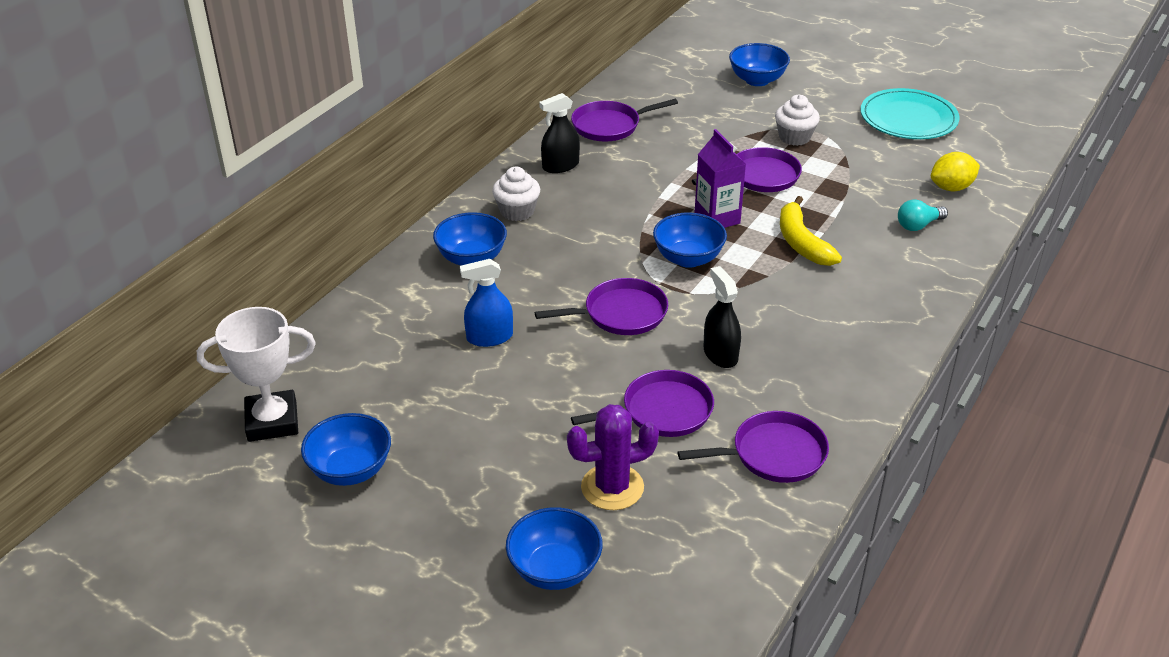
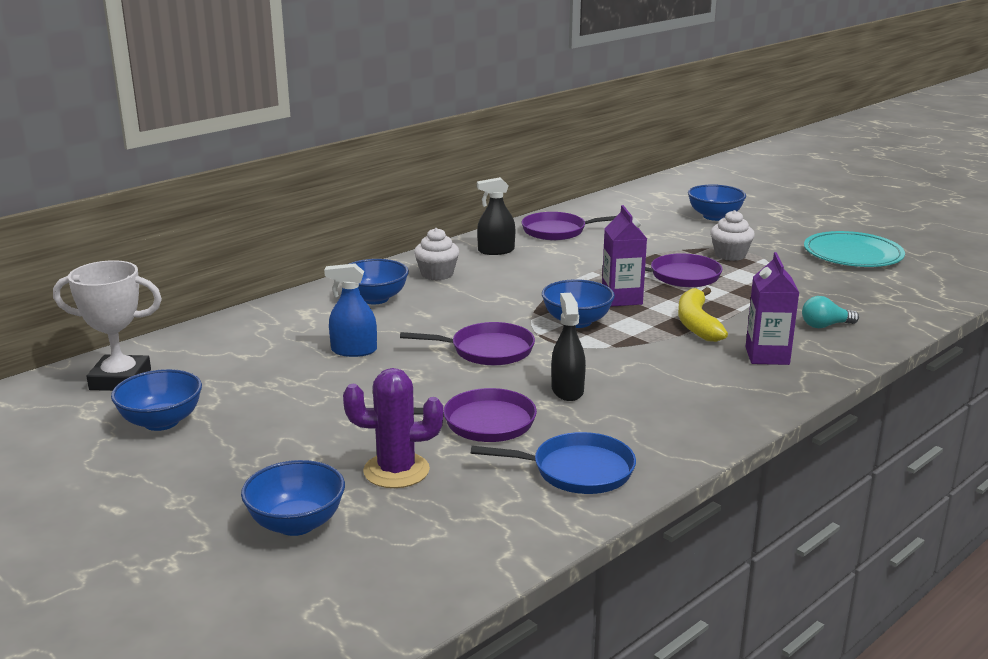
camera: 15 degrees right, 15 degrees down
purple pan [678,411,829,483] -> blue pan [471,432,636,494]
yellow lemon [931,152,980,191] -> none
none -> purple carton [746,252,799,365]

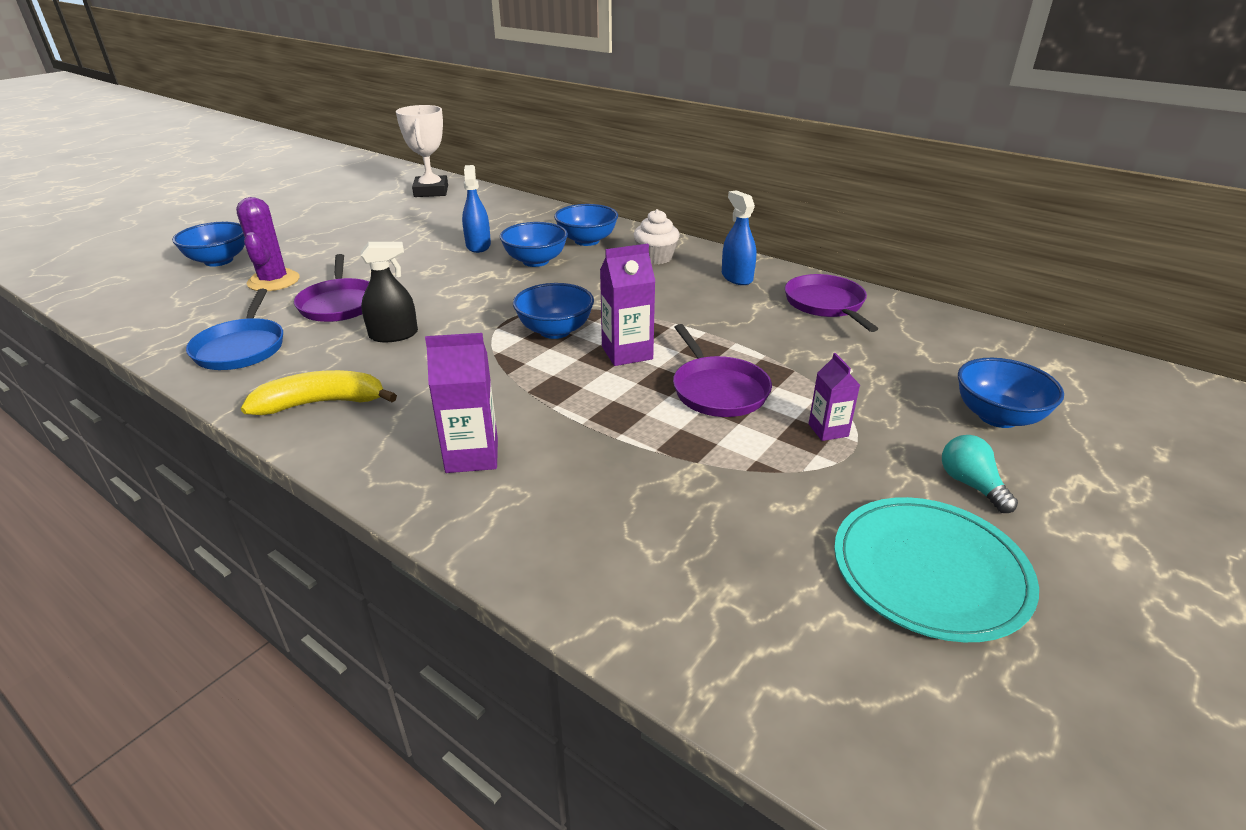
camera: 80 degrees right, 10 degrees up
blue bowl [111,369,202,431] -> blue bowl moved to [500,222,568,267]
purple pan [400,322,535,366] -> none
black spray bottle [477,177,515,255] -> blue spray bottle [722,190,756,285]
yellow banana [678,287,728,342] -> yellow banana moved to [241,370,397,415]
white cupcake [710,210,755,261] -> purple carton [809,353,860,441]
turquoise light bulb [802,296,859,328] -> turquoise light bulb moved to [942,435,1018,513]

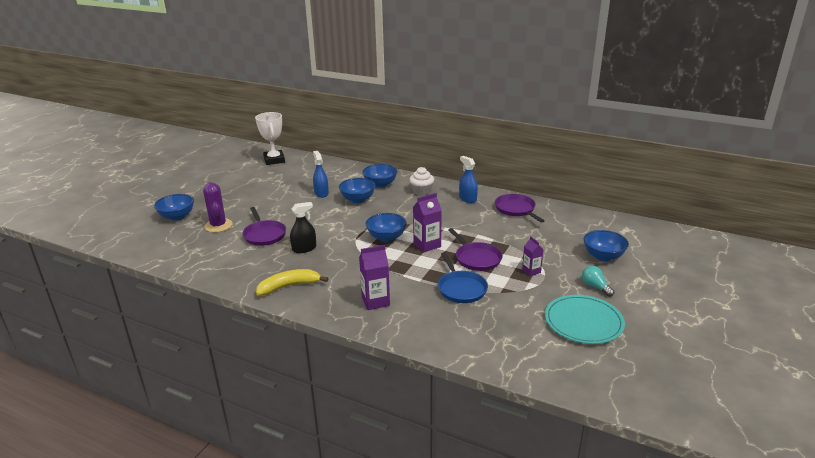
camera: 10 degrees left, 5 degrees down
blue pan [186,289,283,370] -> blue pan moved to [438,252,488,303]

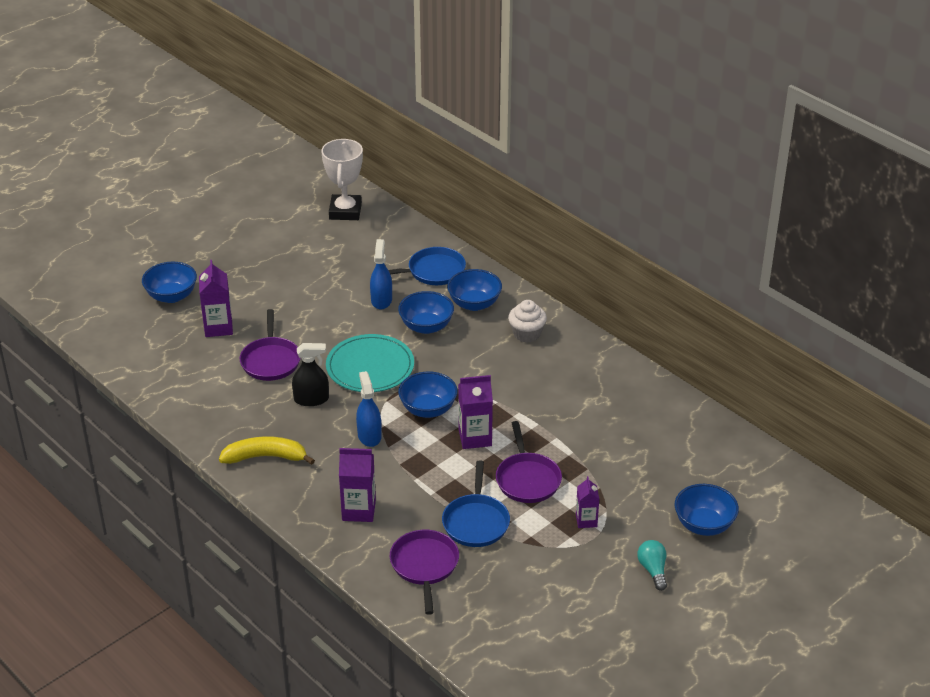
camera: 20 degrees right, 10 degrees up
purple cactus [203,182,233,232] -> purple carton [199,260,233,337]
blue spray bottle [459,156,478,203] -> blue spray bottle moved to [356,371,381,447]
purple pan [495,194,545,223] -> purple pan moved to [390,530,459,615]
turquoise plate [545,295,625,344] -> turquoise plate moved to [326,334,414,392]
none -> blue pan [388,247,466,285]

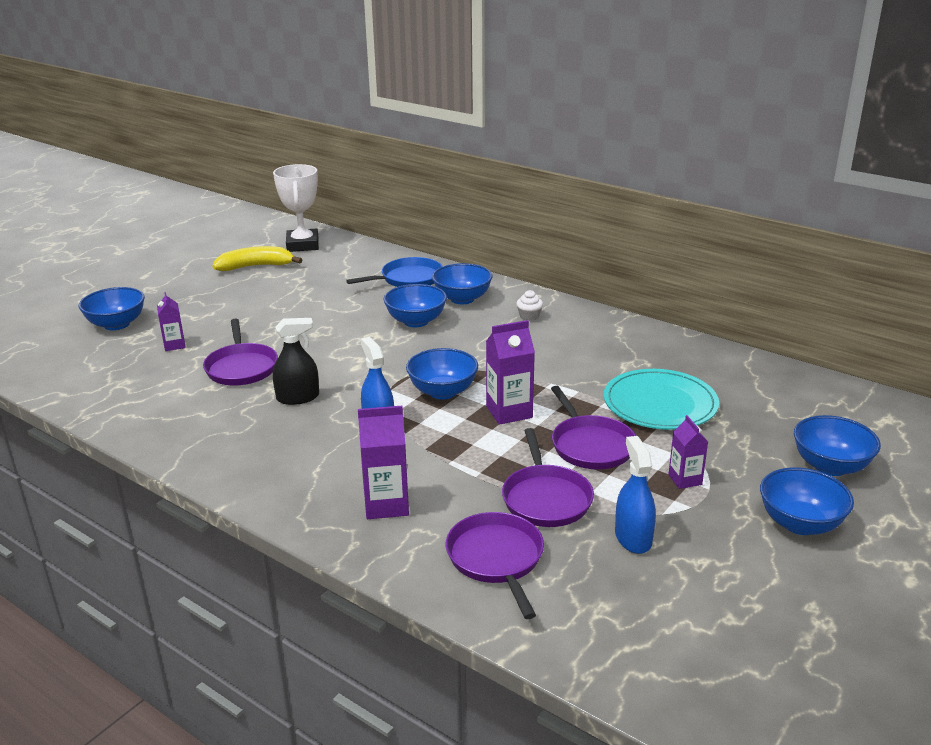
camera: 10 degrees left, 10 degrees down
purple carton [199,260,233,337] -> purple carton [157,292,186,351], size x0.62
yellow banana [219,436,315,465] -> yellow banana moved to [212,246,302,271]
turquoise plate [326,334,414,392] -> turquoise plate moved to [604,369,719,430]
blue spray bottle [370,239,392,309] -> blue spray bottle moved to [615,436,656,554]
blue pan [442,460,510,547] -> purple pan [502,428,594,527]
white cupcake [508,300,547,342] -> white cupcake [516,290,543,321], size x0.62
turquoise light bulb [637,540,667,591] -> blue bowl [760,467,854,535]

